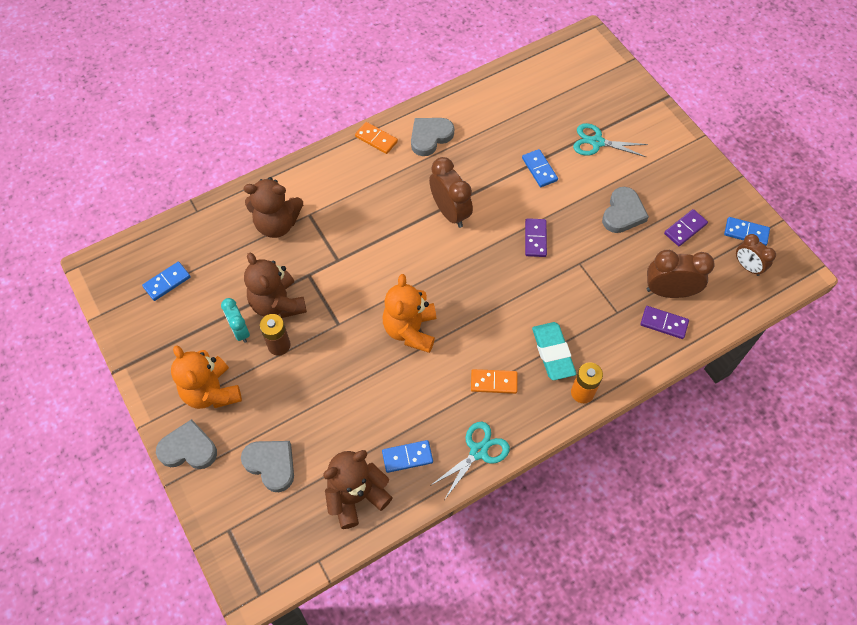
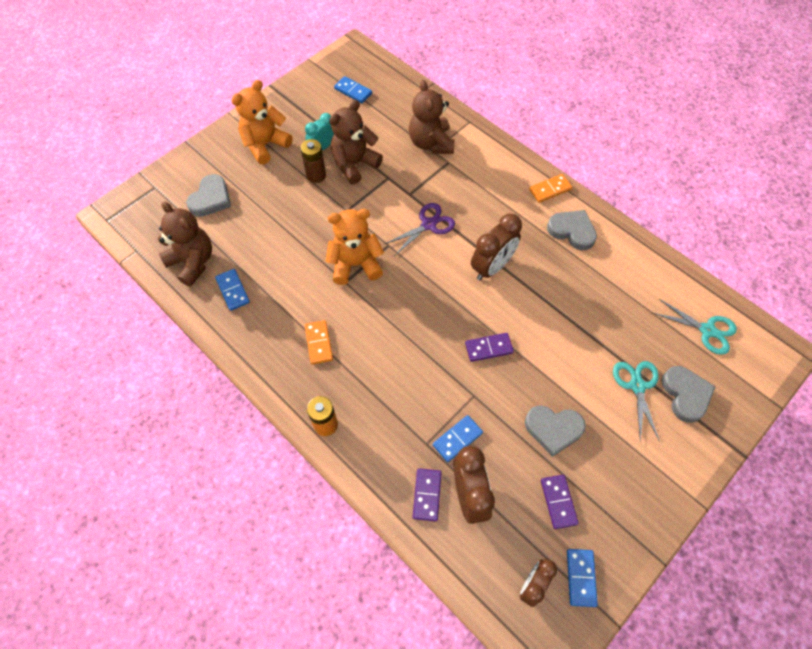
camera: 75 degrees right, 0 degrees up
grey heart [156,419,217,469] -> grey heart moved to [661,366,716,423]
orange domino [355,122,398,154] -> orange domino turned 45 degrees clockwise [529,174,572,203]
turquoise scissors [430,422,510,499] -> turquoise scissors moved to [653,299,737,355]
blue domino [522,149,558,187] -> blue domino moved to [433,415,483,462]
turquoise eraser [532,322,576,380] -> none
purple domino [664,209,708,246] -> purple domino turned 45 degrees clockwise [541,475,579,529]
none -> purple scissors [385,203,455,256]

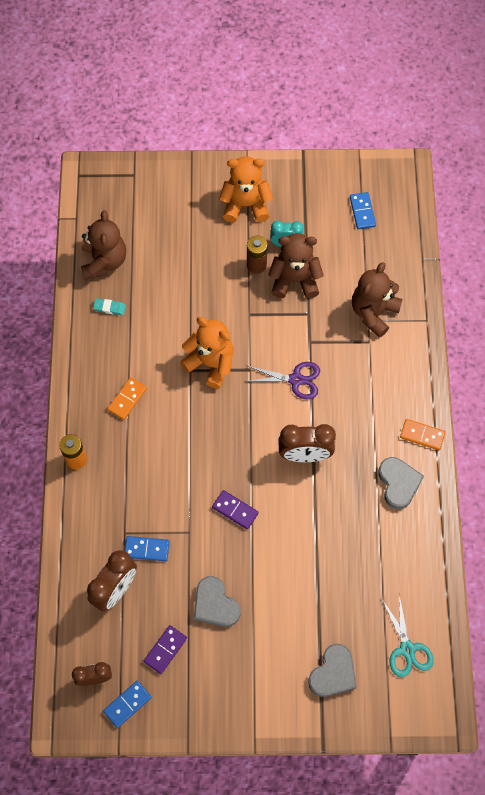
camera: 45 degrees right, 5 degrees up
grey heart [186,174,231,217] -> none
blue domino [215,269,250,311] -> turquoise eraser [93,298,126,315]
purple domino [413,468,441,522] -> none
turquoise scissors [613,361,660,442] -> none

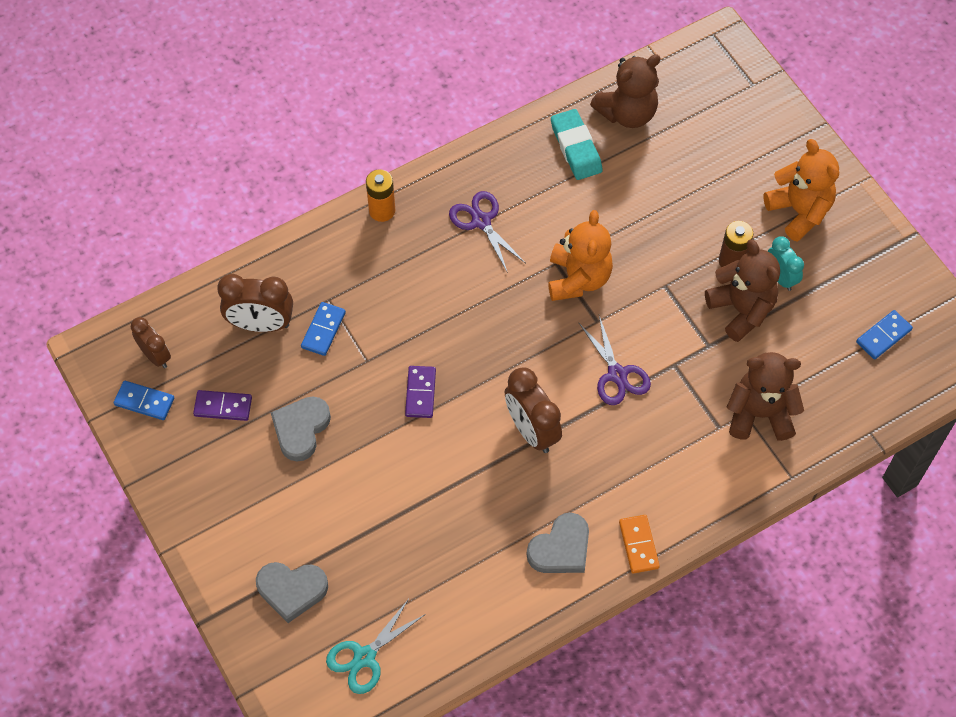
camera: 60 degrees right, 5 degrees down
turquoise eraser [93,298,126,315] -> turquoise eraser [551,109,603,180], size x1.86
orange domino [107,377,147,420] -> purple scissors [449,191,525,273]
blue domino [125,536,170,561] -> blue domino turned 45 degrees clockwise [301,302,346,356]

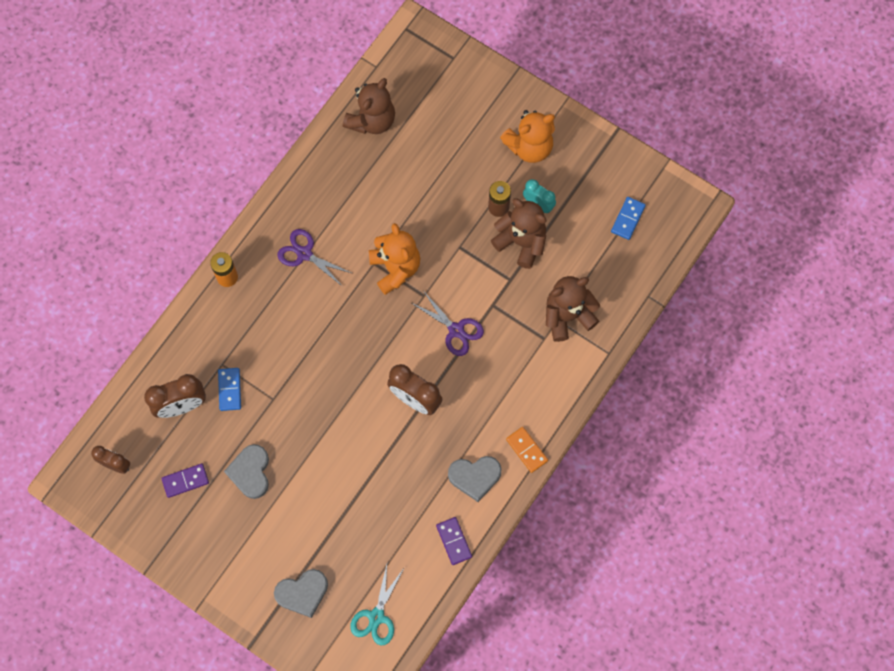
camera: 25 degrees left, 10 degrees up
blue domino [114,381,174,420] -> none
purple domino [405,366,436,418] -> purple domino moved to [436,517,472,565]
grey heart [527,513,589,573] -> grey heart turned 60 degrees clockwise [448,456,502,502]
turquoise eraser [551,109,603,180] -> none
orange teddy bear [763,139,839,242] -> orange teddy bear turned 120 degrees clockwise [500,110,555,163]

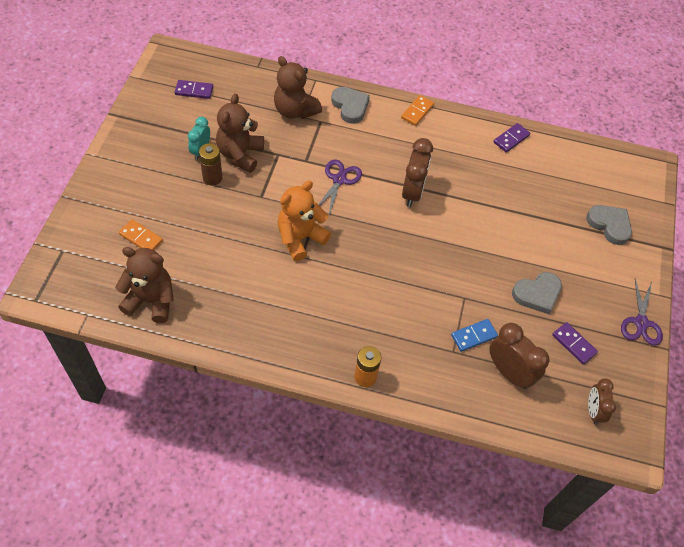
camera: 115 degrees left, 15 degrees down
purple scissors [277,229,351,287] -> purple scissors moved to [621,279,663,346]
turquoise scissors [350,564,404,646] -> none
grey heart [448,456,502,502] -> grey heart moved to [331,87,370,124]
orange teddy bear [500,110,555,163] -> none
blue domino [611,197,646,240] -> purple domino [175,80,213,99]
none -> orange domino [119,219,163,250]

